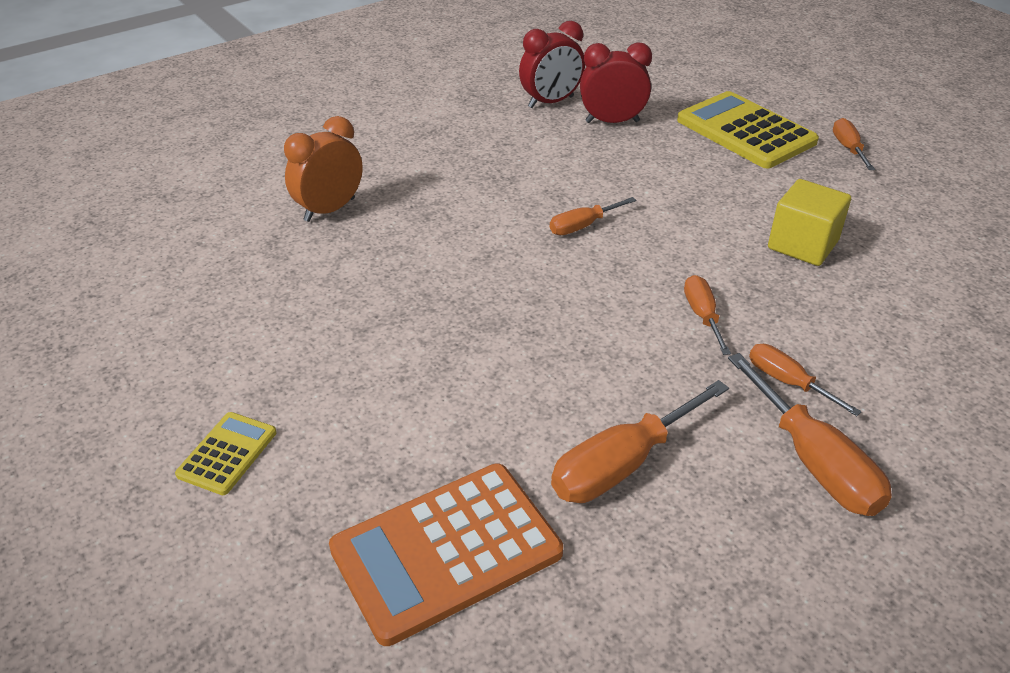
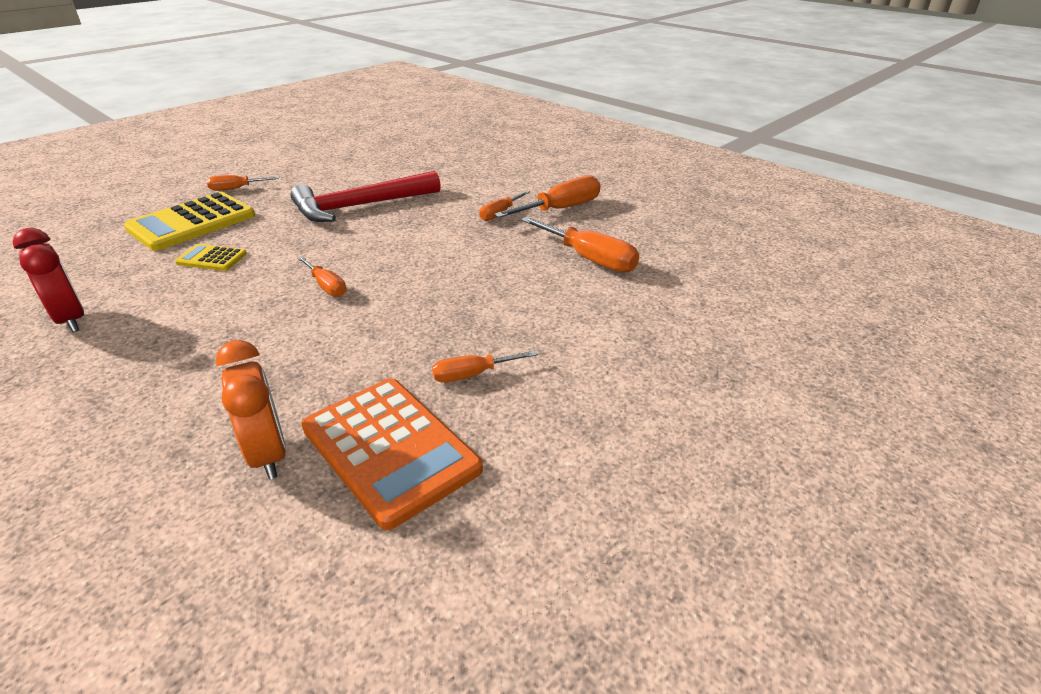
camera: 100 degrees left, 5 degrees down
yellow calculator [175,412,277,495] -> yellow calculator moved to [175,244,247,271]
orange clock [284,116,363,222] -> orange clock turned 150 degrees counterclockwise [216,340,286,480]
orange calculator [329,463,563,646] -> orange calculator moved to [301,378,483,530]
red clock [580,42,652,123] -> none
orange screwdriver [684,275,731,355] -> orange screwdriver moved to [432,350,538,382]
yellow cube [768,179,851,266] -> red hammer [290,171,441,222]

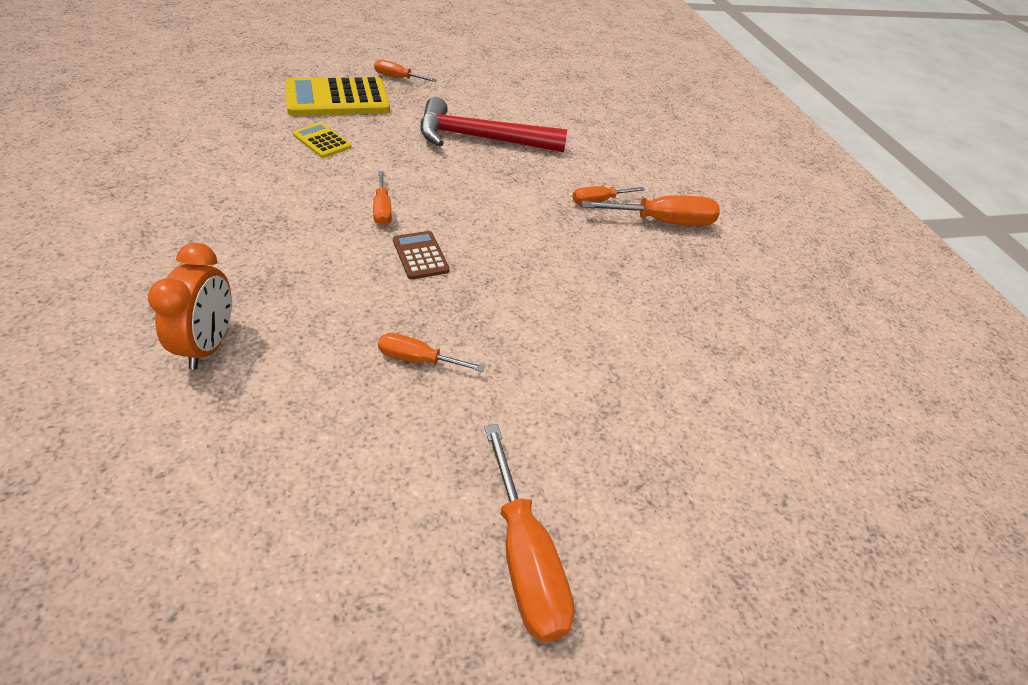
camera: 25 degrees right, 10 degrees up
red clock [13,228,84,332] -> none
orange calculator [301,378,483,530] -> none
orange screwdriver [521,217,639,273] -> orange screwdriver moved to [485,424,575,642]
none -> brown calculator [393,231,450,280]

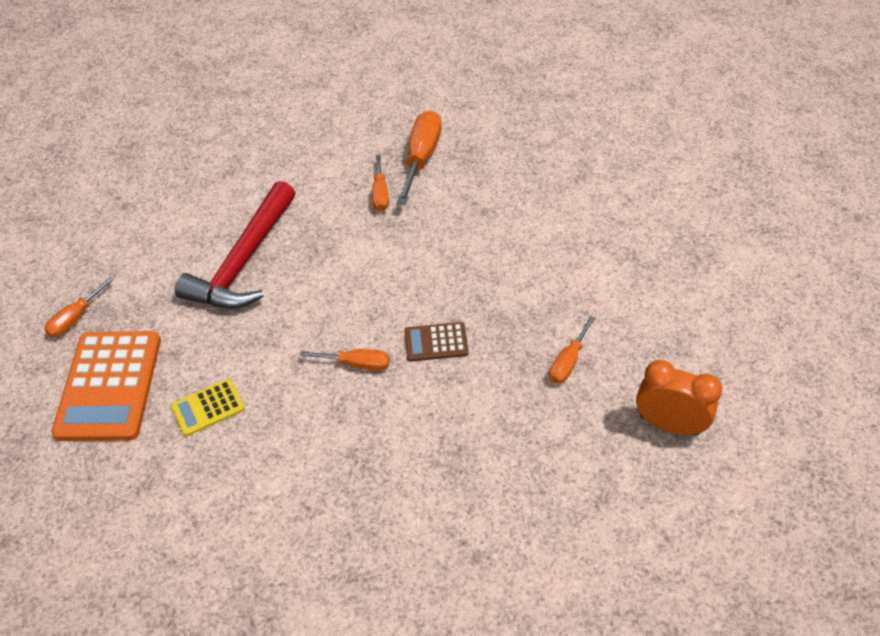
camera: 65 degrees left, 5 degrees up
orange clock [148,243,231,370] -> orange clock moved to [636,360,722,435]
yellow calculator [285,77,390,116] -> orange calculator [51,331,161,441]
orange screwdriver [485,424,575,642] -> none

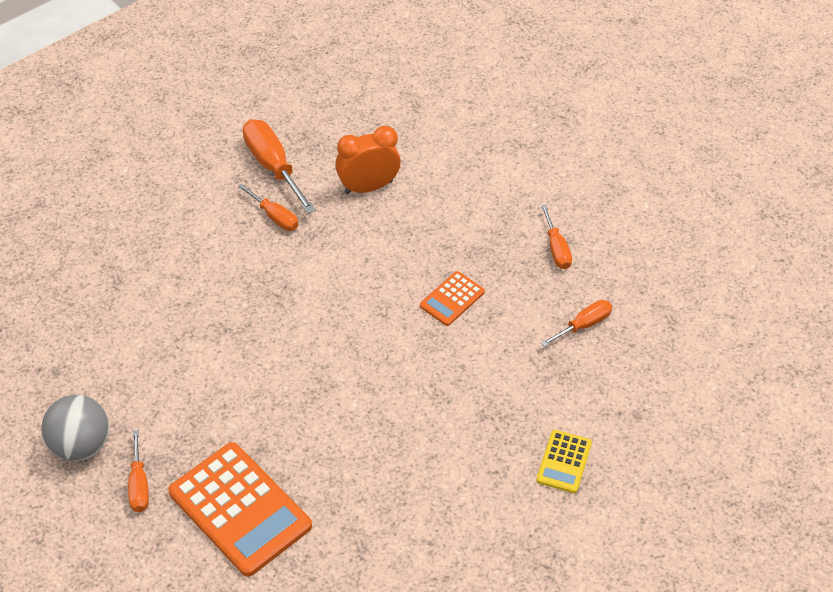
camera: 45 degrees left, 0 degrees up
yellow calculator [171,379,245,436] -> yellow calculator moved to [536,430,592,493]
red hammer [175,181,295,309] -> none
orange screwdriver [300,349,390,371] -> orange screwdriver moved to [541,300,612,347]
brown calculator [404,322,469,362] -> orange calculator [420,271,485,326]
orange clock [636,360,722,435] -> orange clock moved to [335,126,401,194]
none -> grey ball [41,395,109,461]

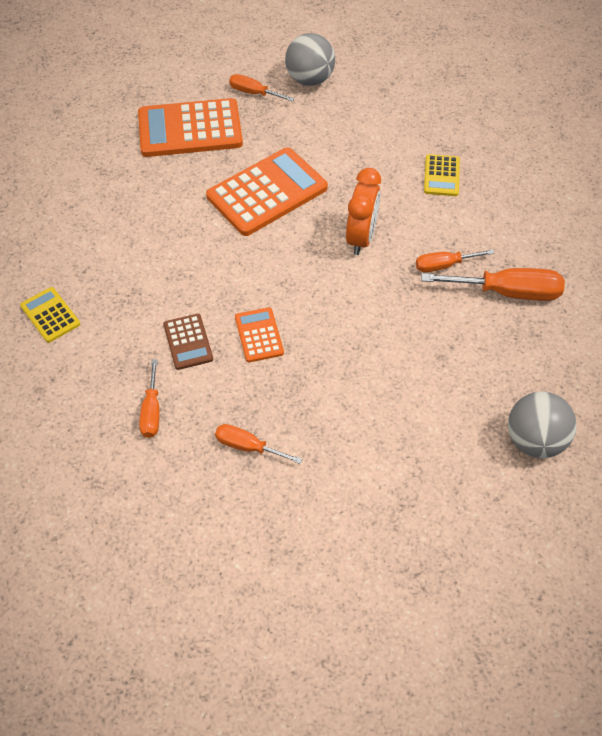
camera: 125 degrees right, 5 degrees up
orange clock [335,126,401,194] -> orange clock moved to [346,168,381,255]
none -> brown calculator [163,314,213,370]
none -> orange calculator [206,147,328,236]
none -> yellow calculator [424,154,460,196]
none -> grey ball [508,391,577,458]

